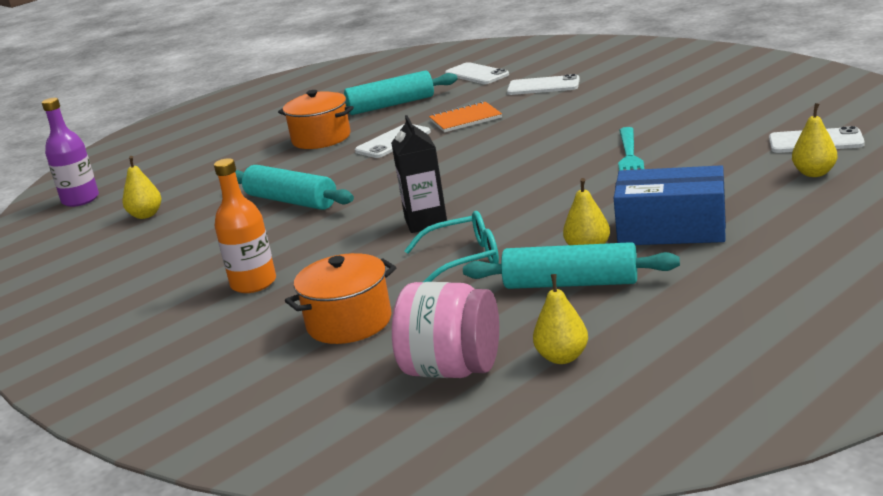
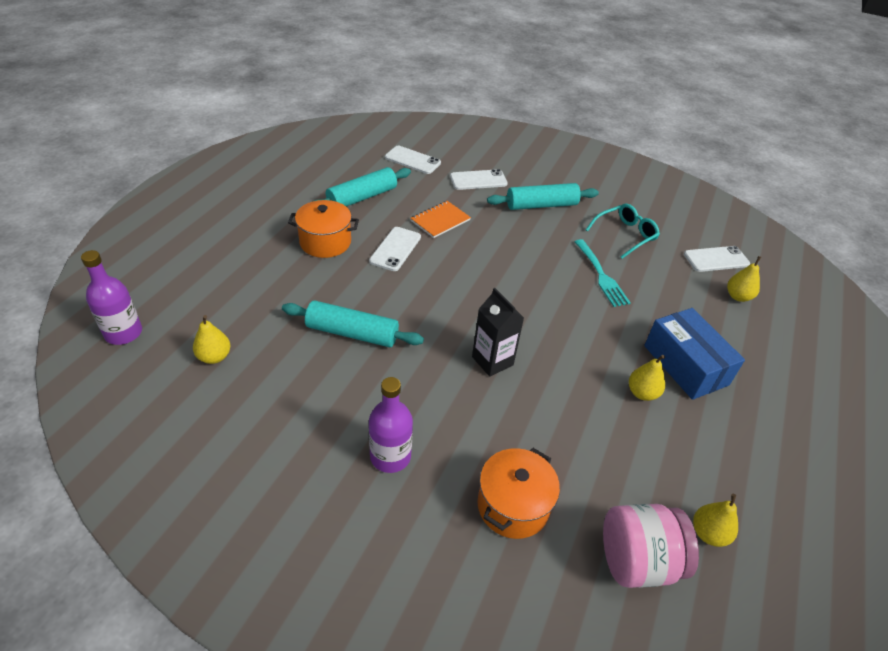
camera: 30 degrees left, 20 degrees up
orange bottle [214,158,276,293] -> purple bottle [369,377,413,473]
turquoise glasses [404,211,499,282] -> turquoise glasses moved to [586,204,660,259]
turquoise rolling pin [463,242,680,289] -> turquoise rolling pin moved to [487,183,599,210]
blue box [614,165,726,245] -> blue box turned 75 degrees clockwise [644,308,745,400]

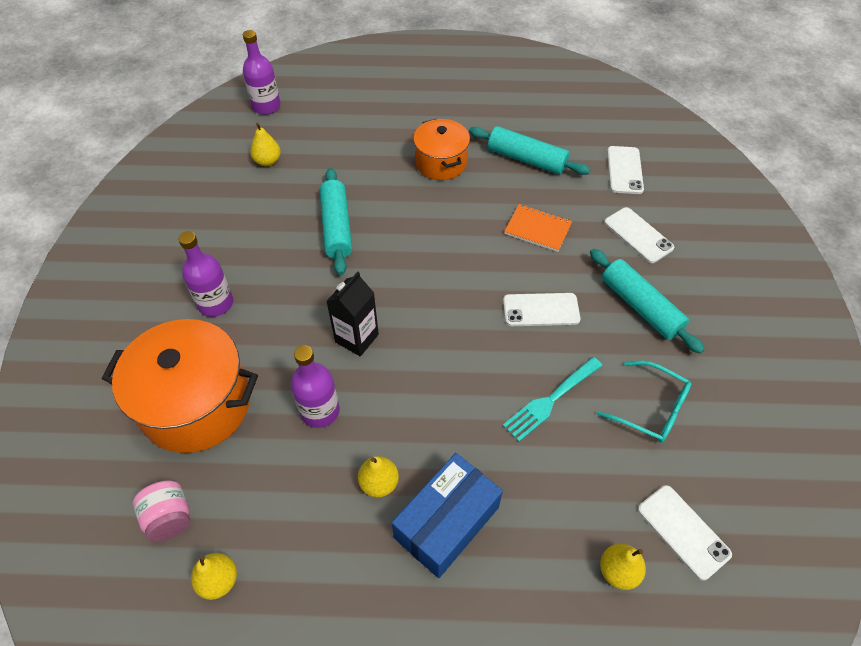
camera: 70 degrees right, 10 degrees up
white phone [369,227,421,271] -> white phone moved to [503,293,581,326]
orange pot [477,448,560,539] -> orange pot [102,319,258,453], size x1.64
pink jar [603,504,699,588] -> pink jar [133,480,190,542], size x0.66
none -> purple bottle [291,345,340,428]

